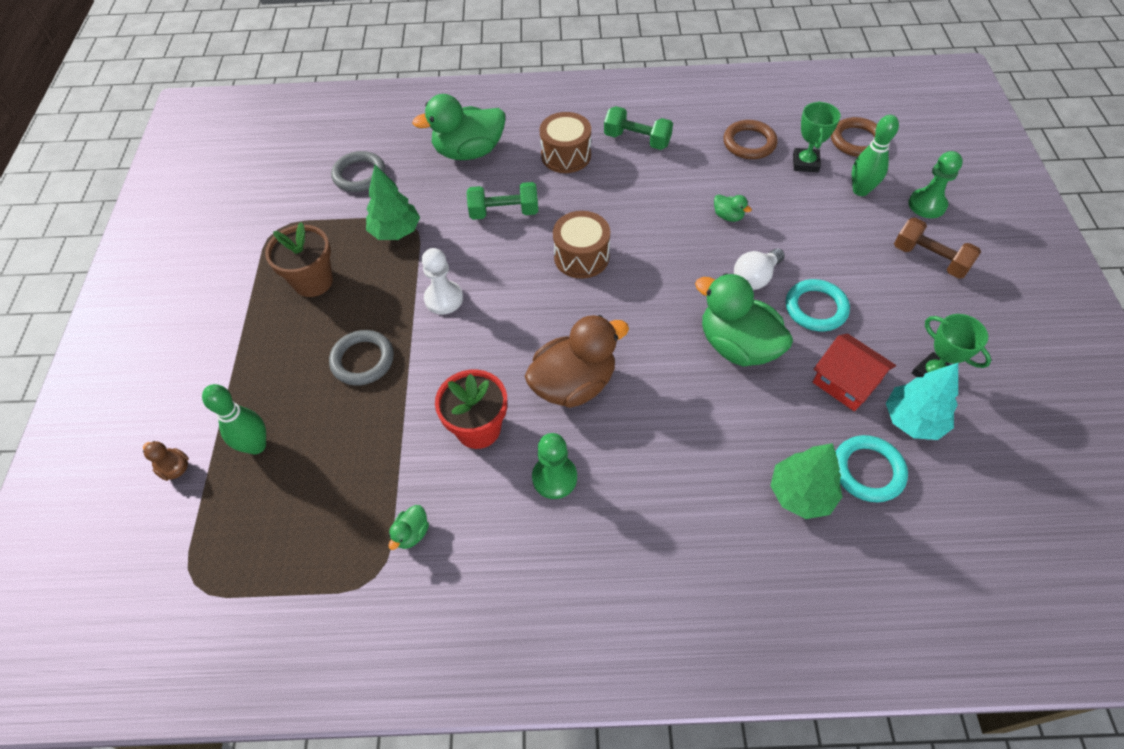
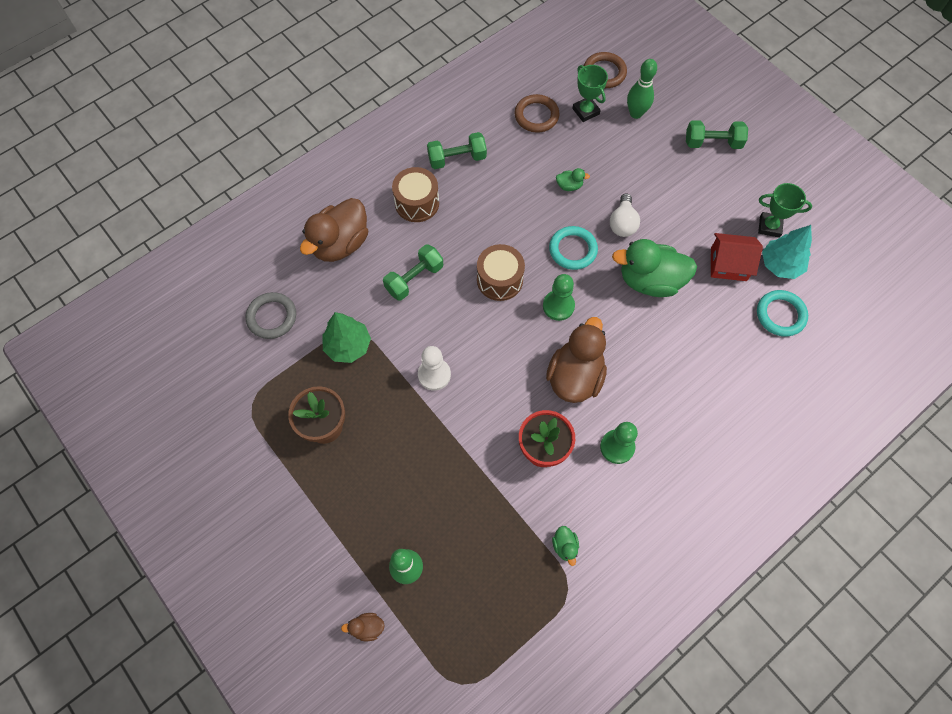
camera: 40 degrees left, 10 degrees up
grey ring [329,330,394,385] -> none
green duck [412,94,505,160] -> brown duck [300,198,368,262]
green tree [770,443,843,519] -> none
turquoise ring [786,279,850,331] -> turquoise ring moved to [549,226,598,270]
brown dumbbell [894,218,981,279] -> green dumbbell [686,120,748,149]
green pawn [908,151,963,218] -> green pawn moved to [543,274,575,321]

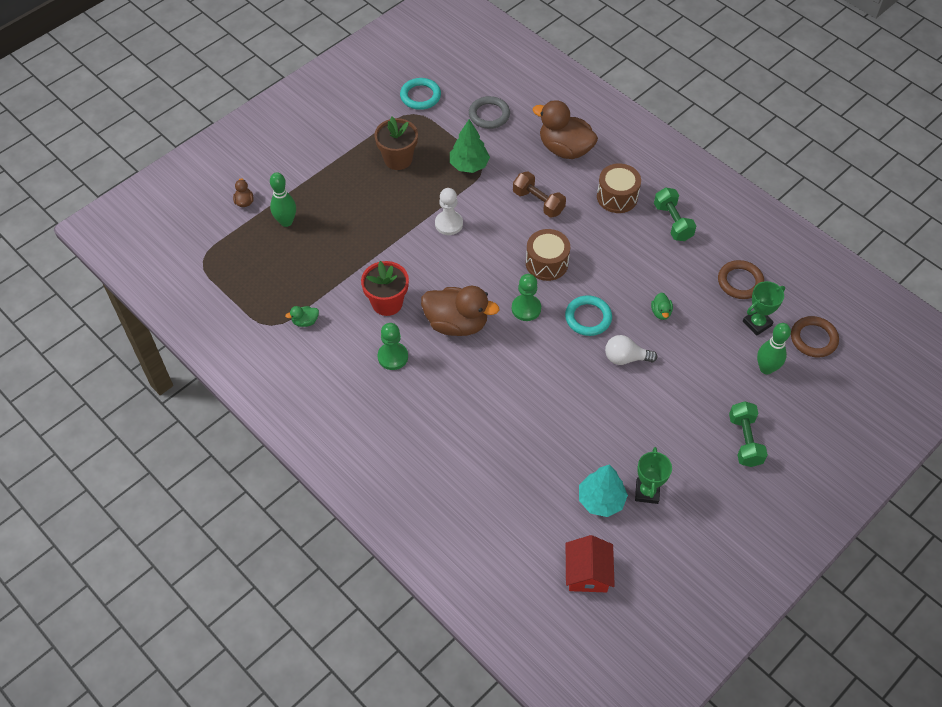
camera: 85 degrees right, 10 degrees down
green dumbbell [383,245,443,301] -> brown dumbbell [513,171,566,218]
green duck [612,239,697,297] -> none
red house [711,233,763,281] -> red house moved to [566,535,615,592]
turquoise ring [757,290,808,337] -> turquoise ring moved to [400,78,441,110]

